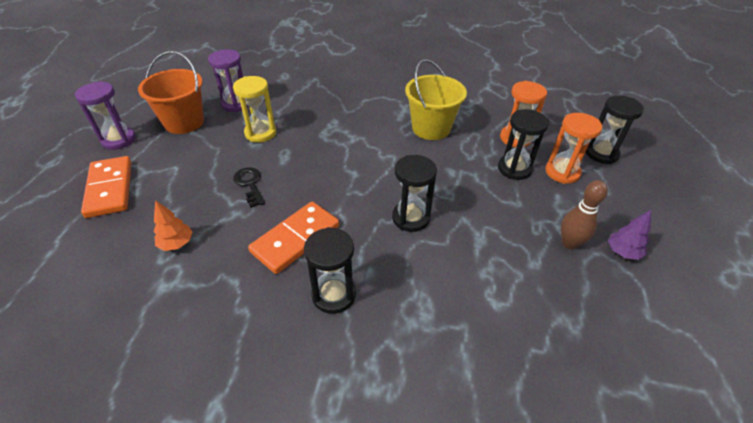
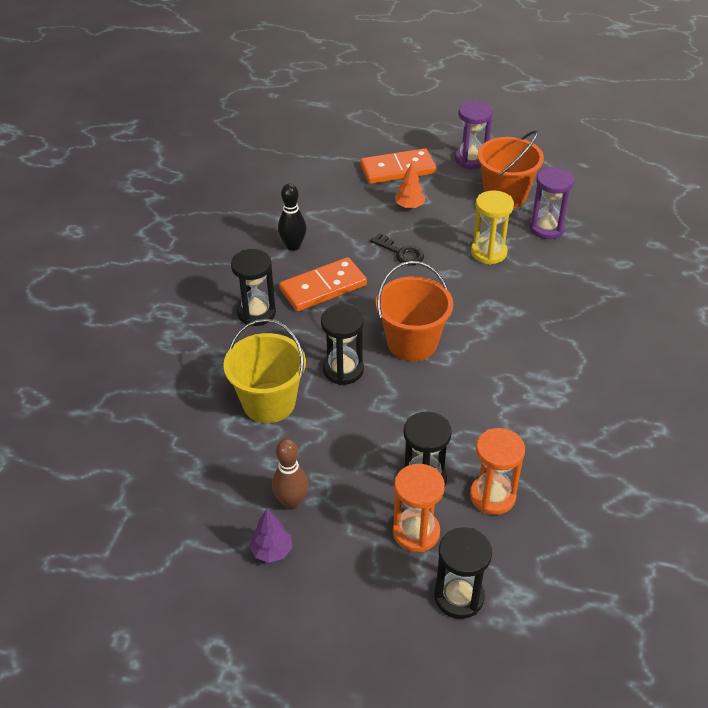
camera: 95 degrees right, 0 degrees up
orange tree [154,200,193,251] -> orange tree moved to [395,163,426,209]
black key [233,167,265,208] -> black key turned 60 degrees clockwise [370,233,424,266]
orange domino [248,202,339,274] -> orange domino turned 75 degrees counterclockwise [279,257,367,311]
yellow bucket [405,59,467,140] -> yellow bucket moved to [223,319,306,423]
none -> black bowling pin [278,184,306,251]
none -> orange bucket [376,261,453,361]

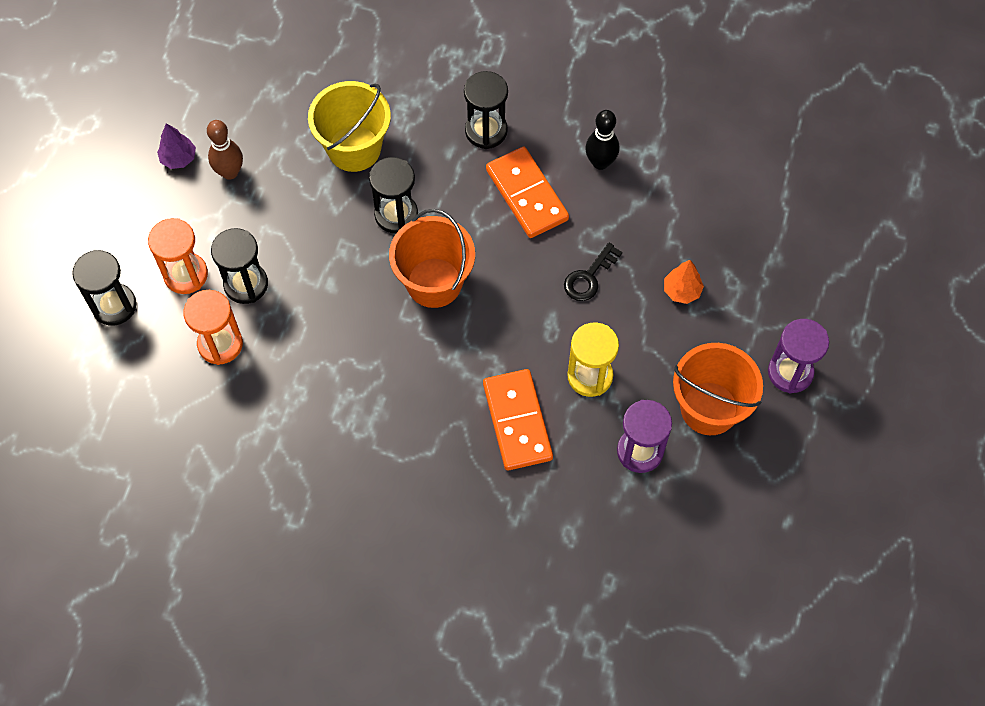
camera: 90 degrees right, 20 degrees up
orange domino [360,148,436,184] -> orange domino moved to [483,369,553,470]

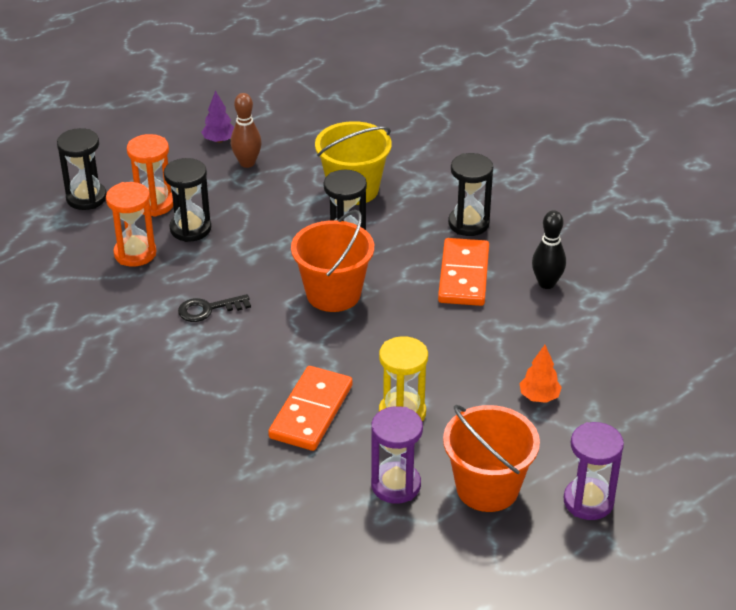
camera: 35 degrees right, 25 degrees down
black key [564,242,622,301] -> black key moved to [178,294,251,322]

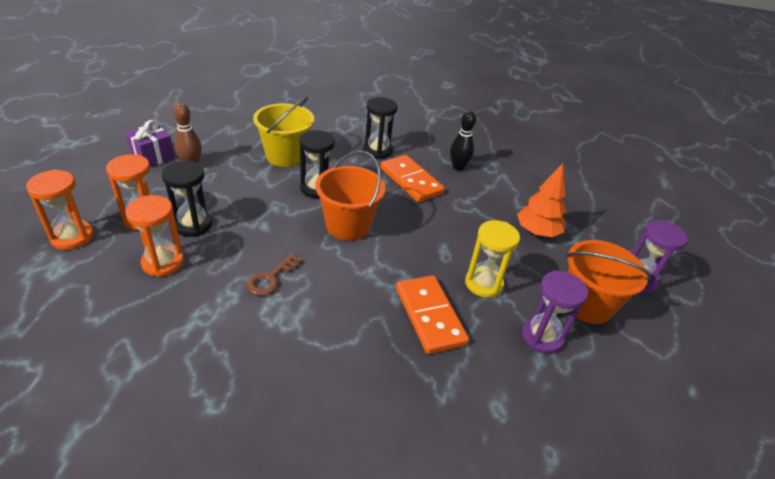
camera: 45 degrees left, 0 degrees up
black hourglass [57,128,107,210] -> orange hourglass [26,169,94,250]
black key [178,294,251,322] -> brown key [246,253,303,296]
purple tree [201,91,234,143] -> purple gift [125,120,175,167]
orange tree [519,345,562,403] -> orange tree [517,163,566,237], size x1.58

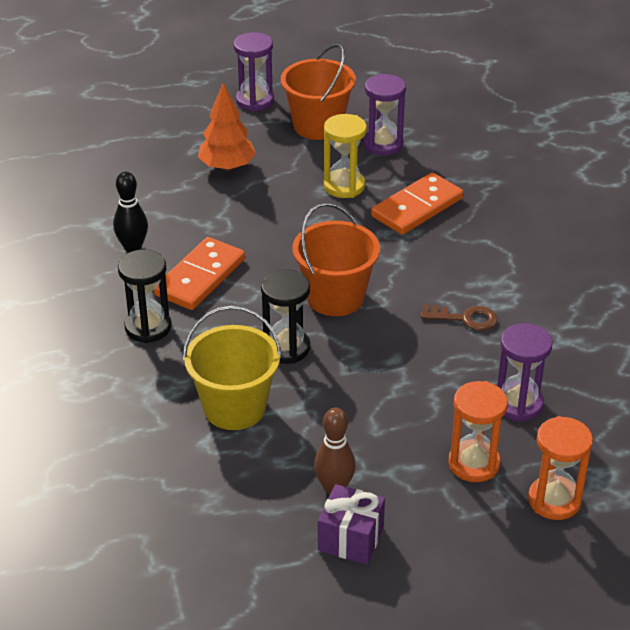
camera: 110 degrees left, 0 degrees up
orange hourglass [125,195,184,277] -> purple hourglass [497,323,553,422]
black hourglass [162,161,212,237] -> none

